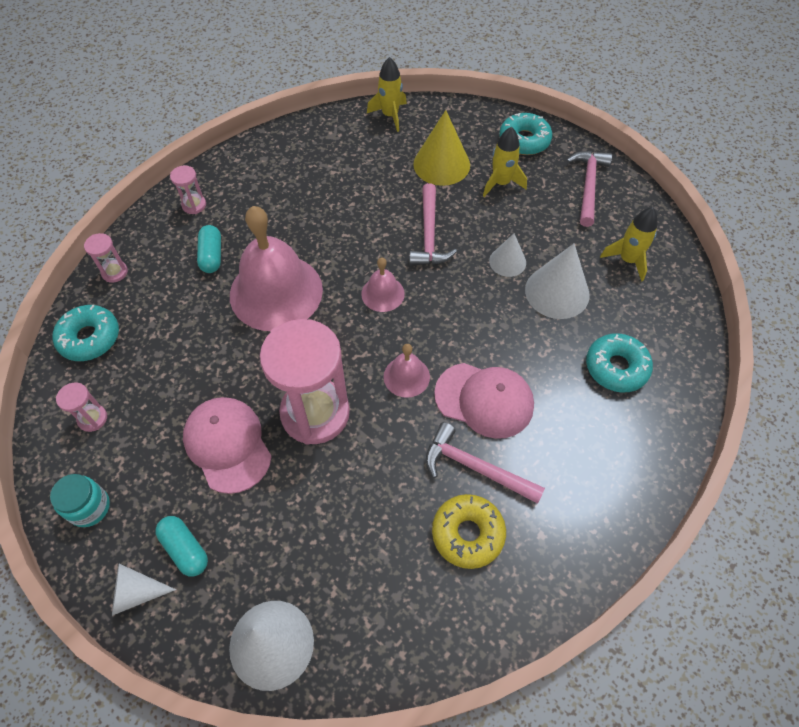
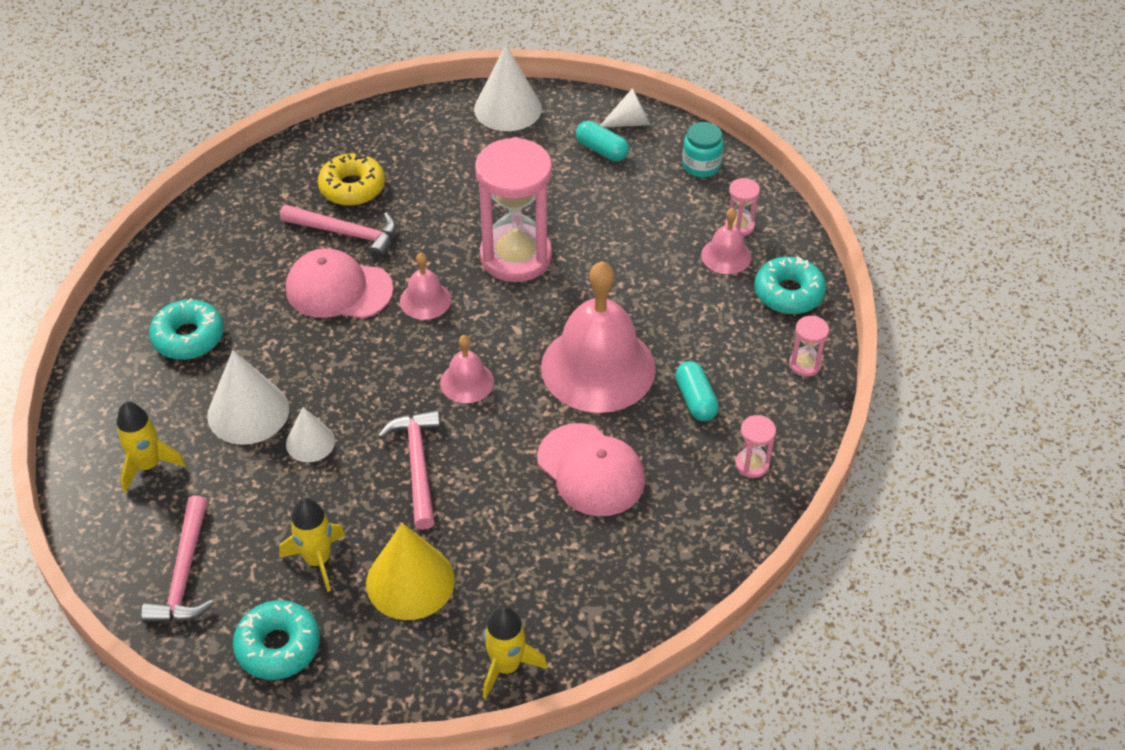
camera: 170 degrees right, 10 degrees down
pink cap [183,397,272,494] -> pink cap moved to [537,423,645,516]
none -> pink bell [701,208,751,274]

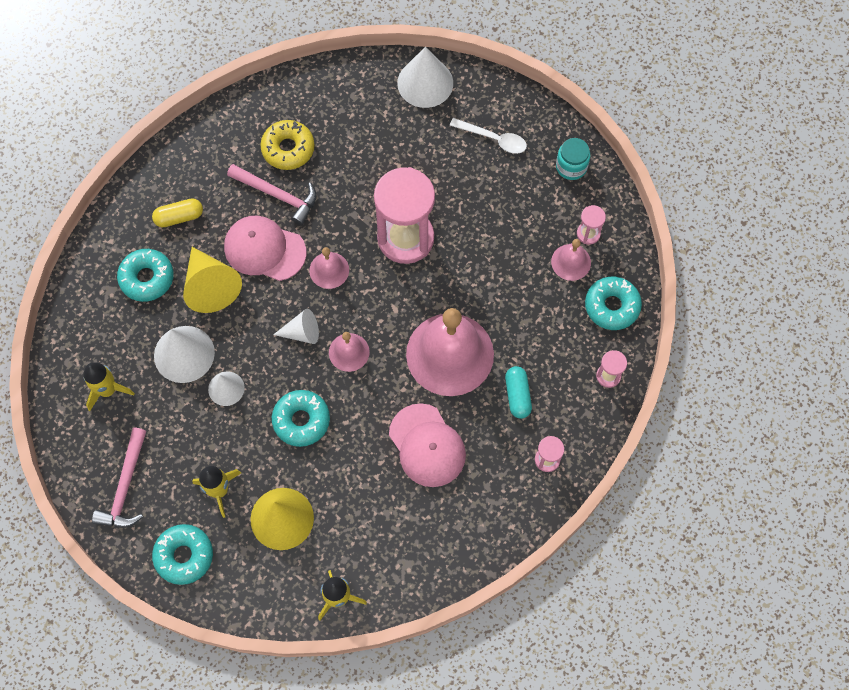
camera: 10 degrees right, 20 degrees up
pink hammer [378,410,440,530] -> turquoise donut [272,390,330,447]
turquoise capsule [576,121,629,161] -> white spoon [450,118,527,154]
white cone [600,88,650,127] -> white cone moved to [273,309,319,344]
none -> yellow capsule [152,198,203,228]
none -> yellow cone [183,247,242,313]

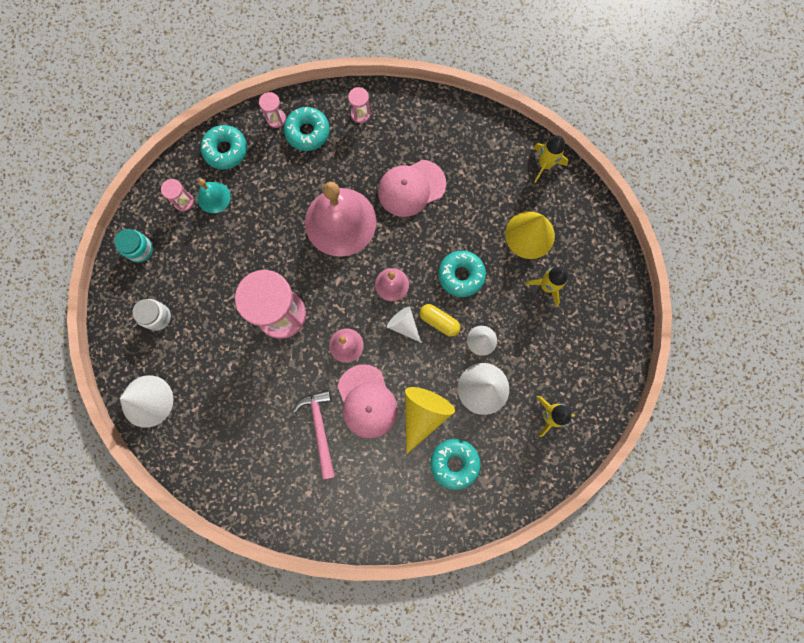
camera: 130 degrees left, 10 degrees up
pink hammer [92,428,146,528] -> none
yellow capsule [152,198,203,228] -> yellow capsule moved to [419,304,460,337]
turquoise donut [152,524,213,585] -> turquoise donut moved to [284,107,330,151]
yellow donut [260,120,315,170] -> none
pink cap [389,403,466,487] -> pink cap turned 135 degrees counterclockwise [378,160,446,217]
white spoon [450,118,527,154] -> white jar [132,299,171,331]
turquoise capsule [505,366,532,419] -> none
pink bell [551,239,591,281] -> turquoise bell [197,179,231,213]

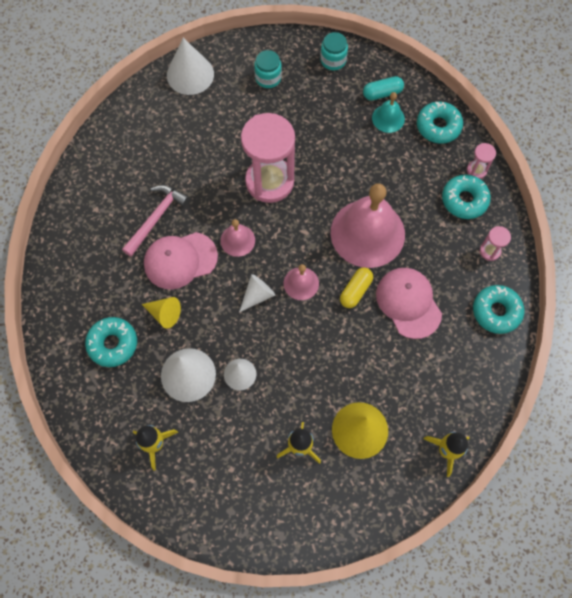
camera: 90 degrees right, 10 degrees down
white jar [132,299,171,331] -> turquoise jar [254,50,282,88]
pink hourglass [161,179,194,211] -> turquoise capsule [363,76,404,101]
pink hammer [293,390,335,479] -> pink hammer turned 45 degrees counterclockwise [122,185,189,257]
yellow cone [405,387,455,454] -> yellow cone [142,297,181,328], size x0.59
yellow capsule [419,304,460,337] -> yellow capsule moved to [340,267,373,308]
turquoise donut [438,250,486,297] -> turquoise donut moved to [473,285,524,334]

